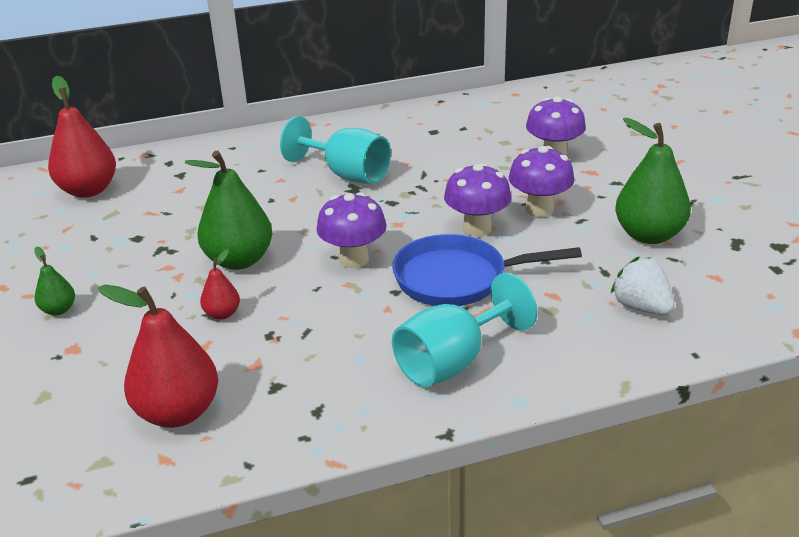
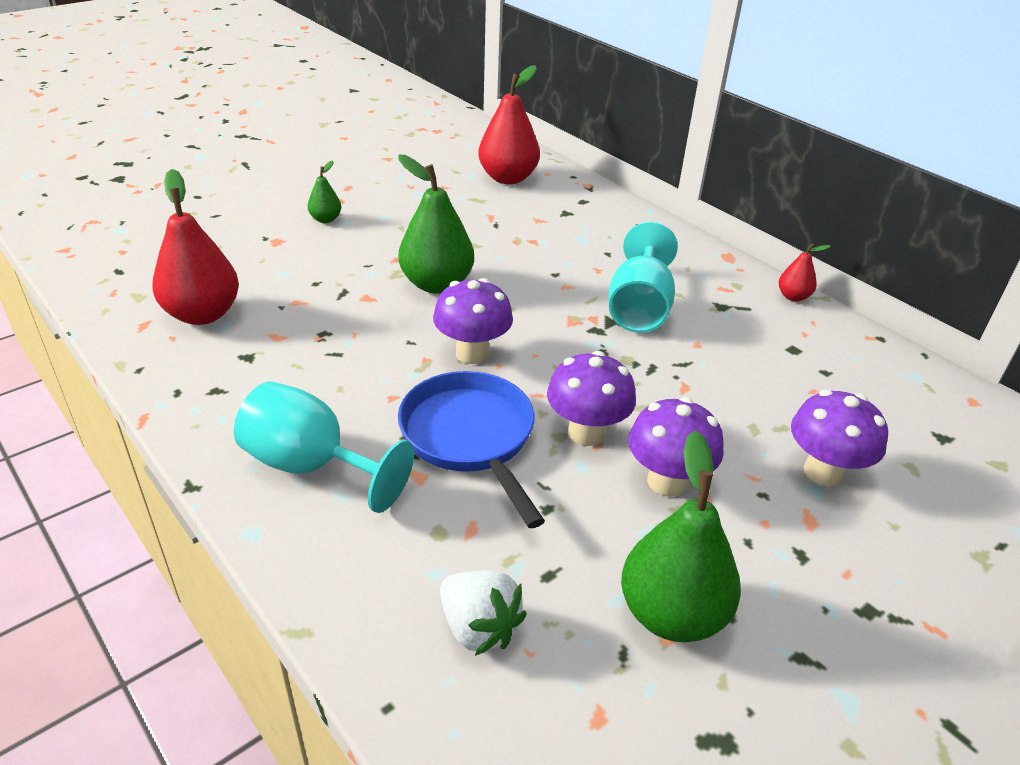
camera: 65 degrees right, 5 degrees up
red pear [200,249,240,320] -> red pear moved to [779,243,831,302]
white strawberry [611,257,675,315] -> white strawberry turned 105 degrees clockwise [440,570,527,656]

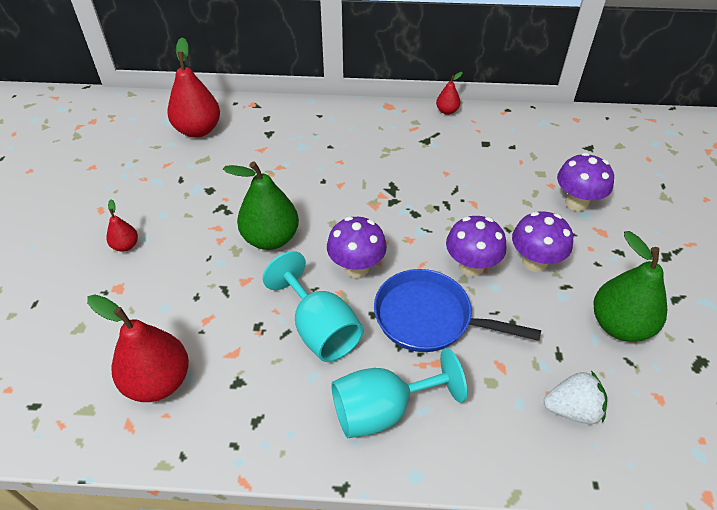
camera: 45 degrees left, 10 degrees up
green pear [308,161,341,223] -> red pear [106,199,138,252]
turquoise goblet [609,222,678,333] -> turquoise goblet moved to [263,251,363,362]

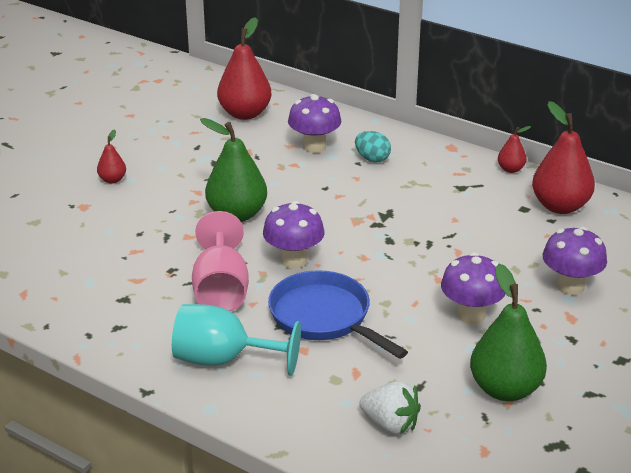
camera: 30 degrees right, 15 degrees down
red pear [87,294,189,402] -> red pear moved to [532,101,595,214]
turquoise goblet [263,251,363,362] -> pink goblet [192,211,249,312]
purple mushroom [446,216,507,277] -> purple mushroom moved to [288,94,341,153]
none -> turquoise egg [355,131,391,163]

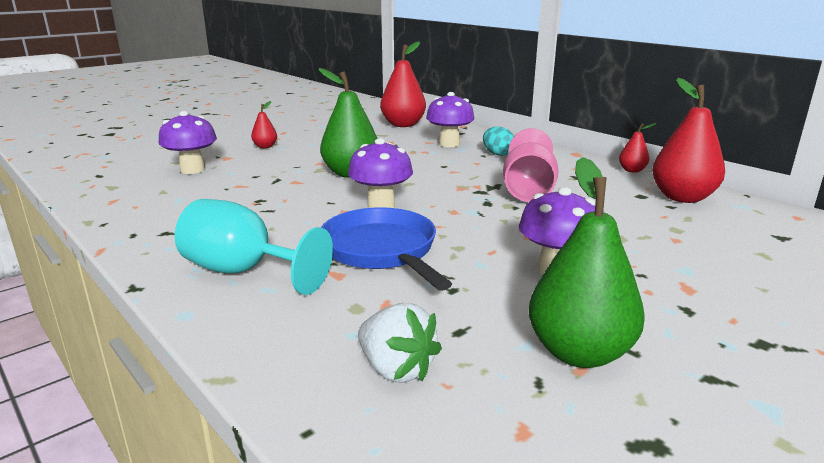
camera: 15 degrees right, 10 degrees down
pink goblet [192,211,249,312] -> pink goblet moved to [503,128,559,202]
purple mushroom [543,227,607,295] -> purple mushroom moved to [158,111,217,174]

